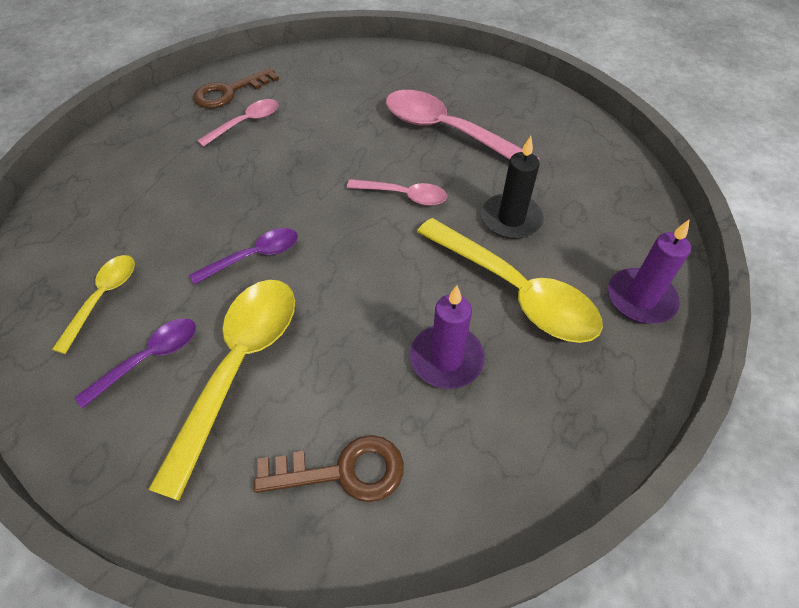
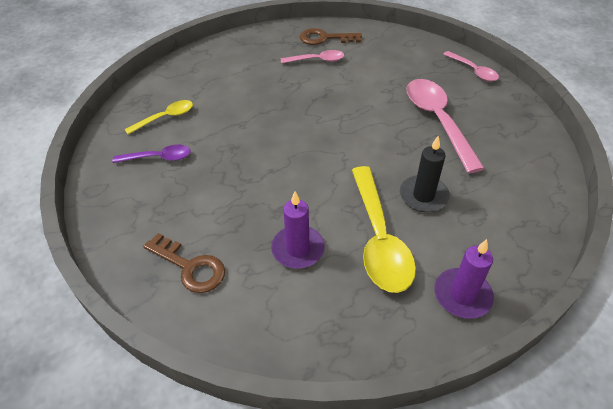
camera: 40 degrees right, 5 degrees down
yellow spoon [148,280,295,501] -> none
purple spoon [190,228,298,285] -> none
pink spoon [347,179,447,206] -> pink spoon moved to [443,51,499,81]

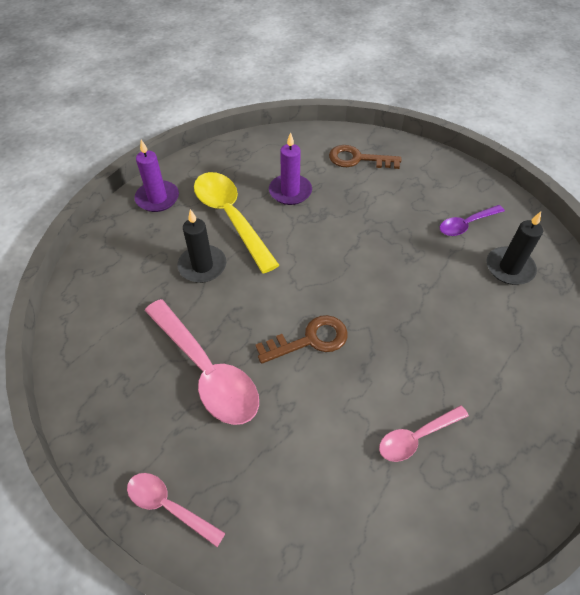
camera: 155 degrees right, 5 degrees up
yellow spoon [124,100,193,134] -> black candle [486,211,543,285]
brown key [300,28,362,45] -> brown key moved to [255,315,348,364]

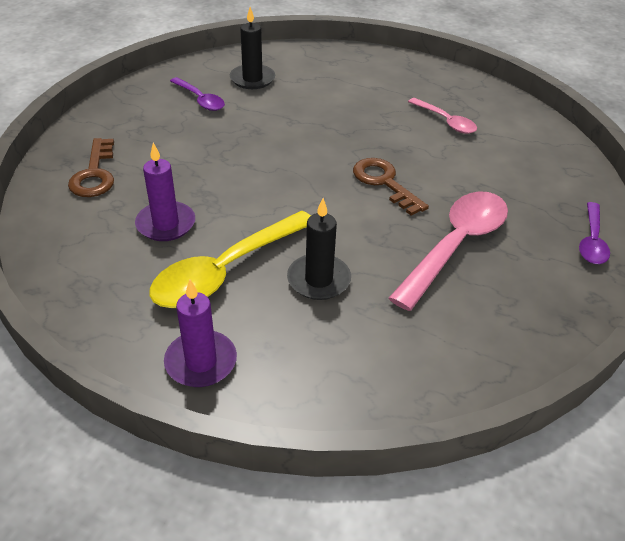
camera: 105 degrees left, 10 degrees down
pink spoon [127,473,226,547] -> purple spoon [579,202,610,264]

